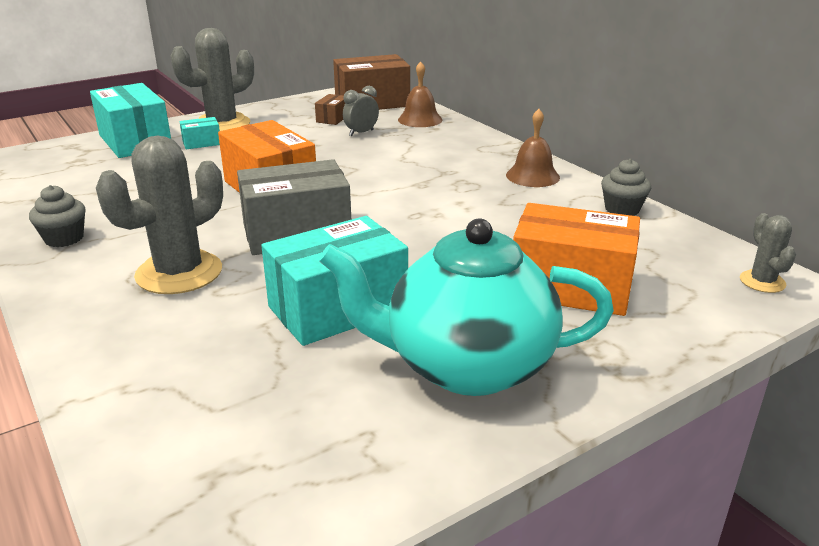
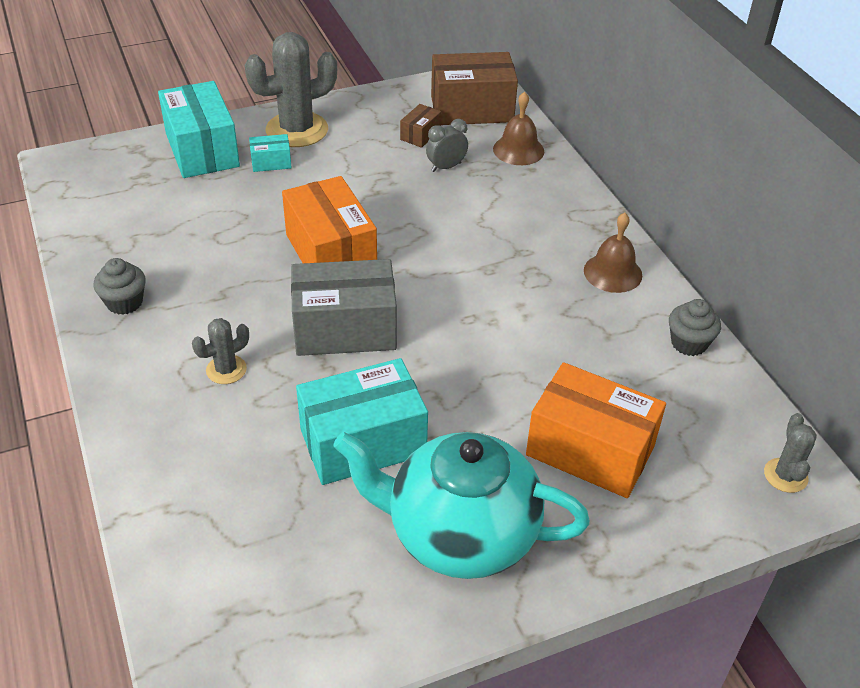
camera: 10 degrees right, 15 degrees up
grey cactus [96,136,223,294] -> grey cactus [192,318,249,384], size x0.50

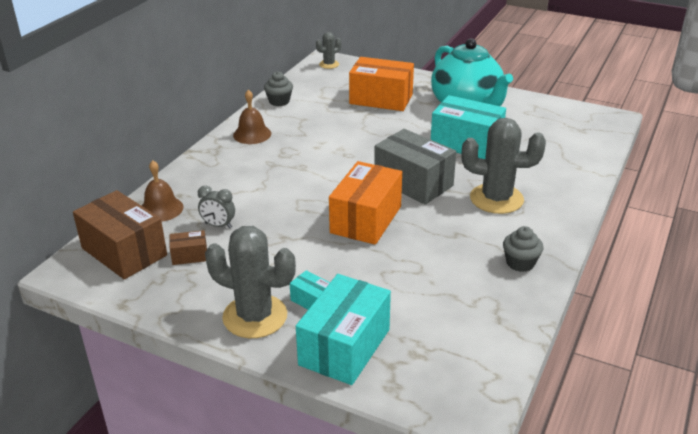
camera: 130 degrees left, 10 degrees down
grey cactus [192,318,249,384] -> grey cactus [461,118,546,214], size x2.00
orange box [526,362,666,498] -> orange box turned 60 degrees counterclockwise [349,57,414,111]

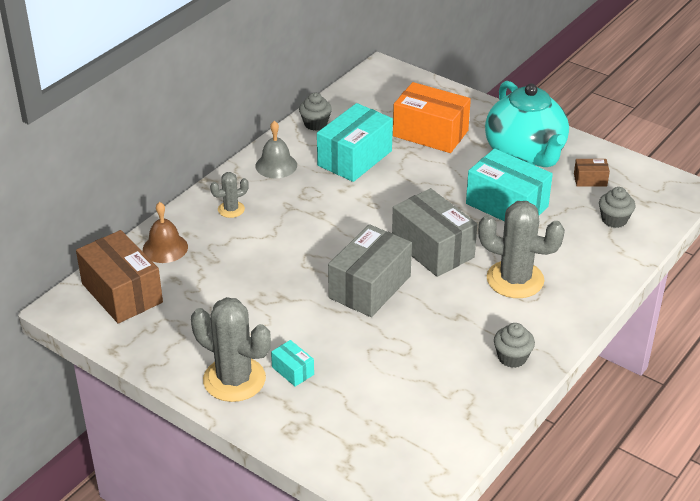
camera: 10 degrees right, 5 degrees up
brown box [169,230,207,265] -> brown box moved to [574,159,610,187]
grey clock [198,186,235,228] -> none
brown bell [233,90,271,144] -> grey bell [256,121,297,178]
turquoise box [296,274,391,385] -> turquoise box moved to [317,103,393,182]
grey cactus [316,32,341,69] -> grey cactus moved to [210,172,249,218]
orange box [329,161,402,245] -> grey box [328,224,412,317]
none -> grey cupcake [599,187,635,228]

